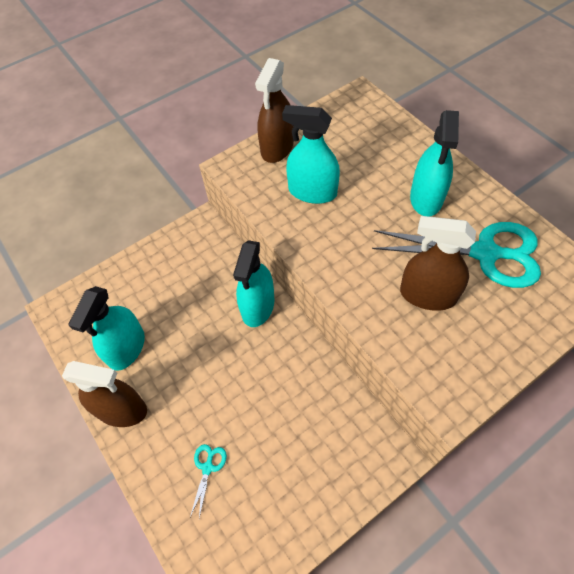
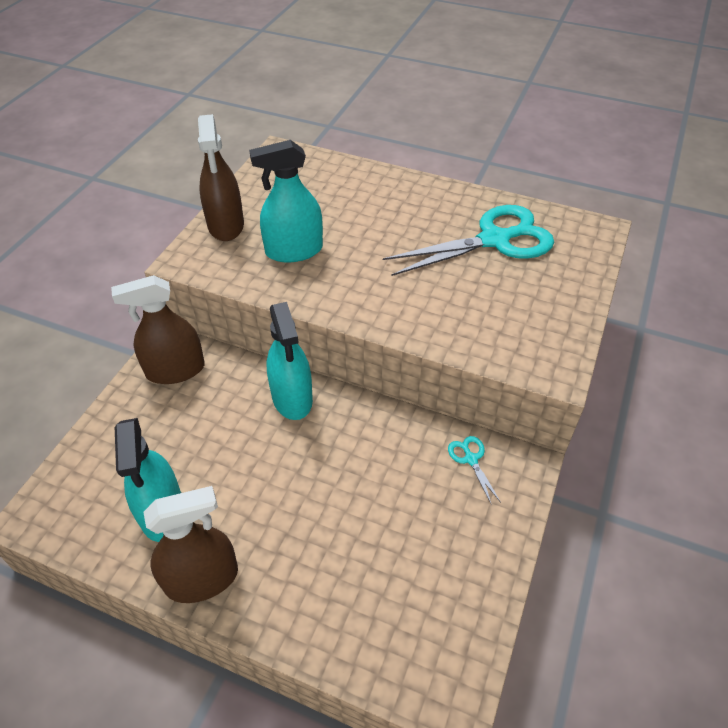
camera: 35 degrees left, 10 degrees down
turquoise scissors [190,444,227,518] -> turquoise scissors moved to [448,436,501,505]
brown spray bottle [400,216,476,311] -> brown spray bottle moved to [111,275,205,384]
turquoise spray bottle [410,110,459,217] -> none

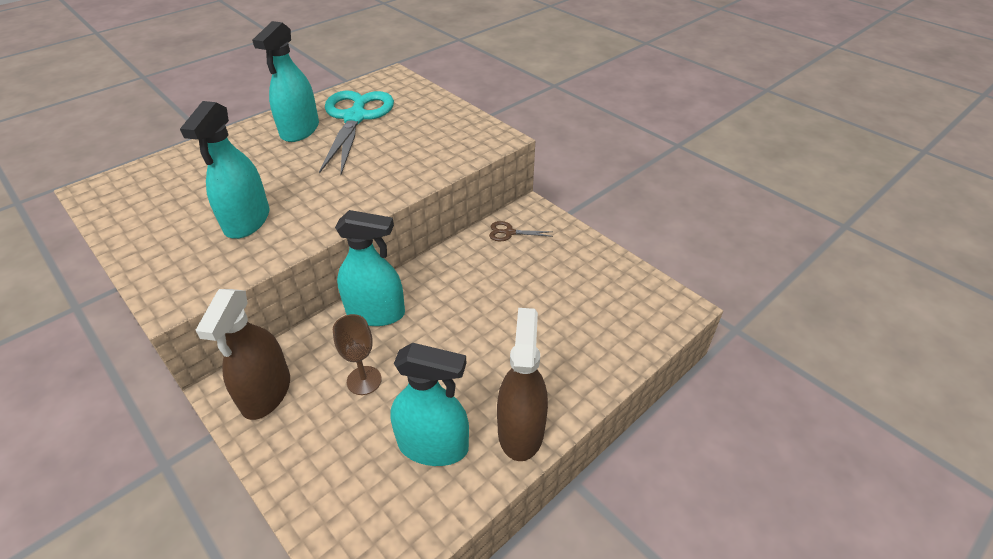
camera: 65 degrees left, 5 degrees down
brown spray bottle [198,114,244,241] -> none
turquoise scissors [448,436,501,505] -> brown scissors [489,221,553,241]
none -> turquoise spray bottle [252,21,319,142]
none -> brown goblet [333,314,382,395]

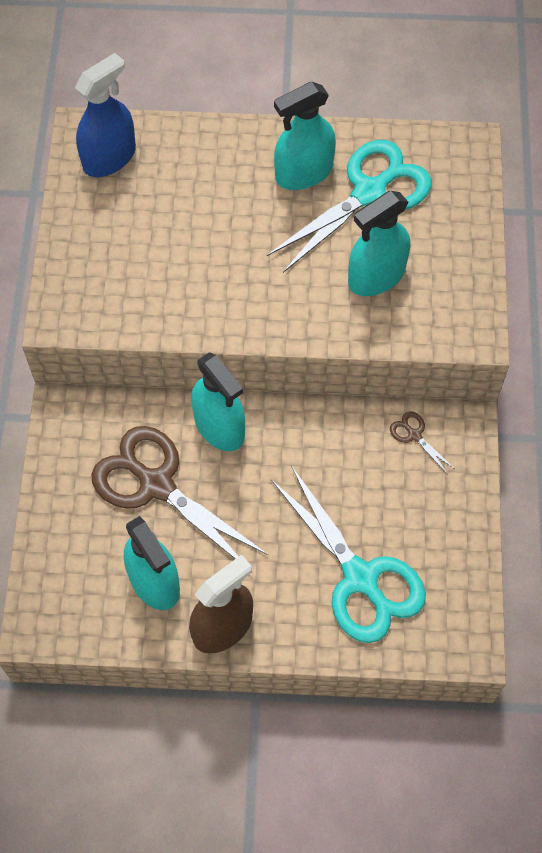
camera: 45 degrees right, 20 degrees up
turquoise spray bottle [180,101,270,239] -> turquoise spray bottle moved to [348,191,410,296]
brown spray bottle [196,289,290,420] -> none
brown goblet [333,314,382,395] -> brown scissors [91,426,268,572]
none -> blue spray bottle [75,53,136,177]
none -> turquoise scissors [271,466,426,643]

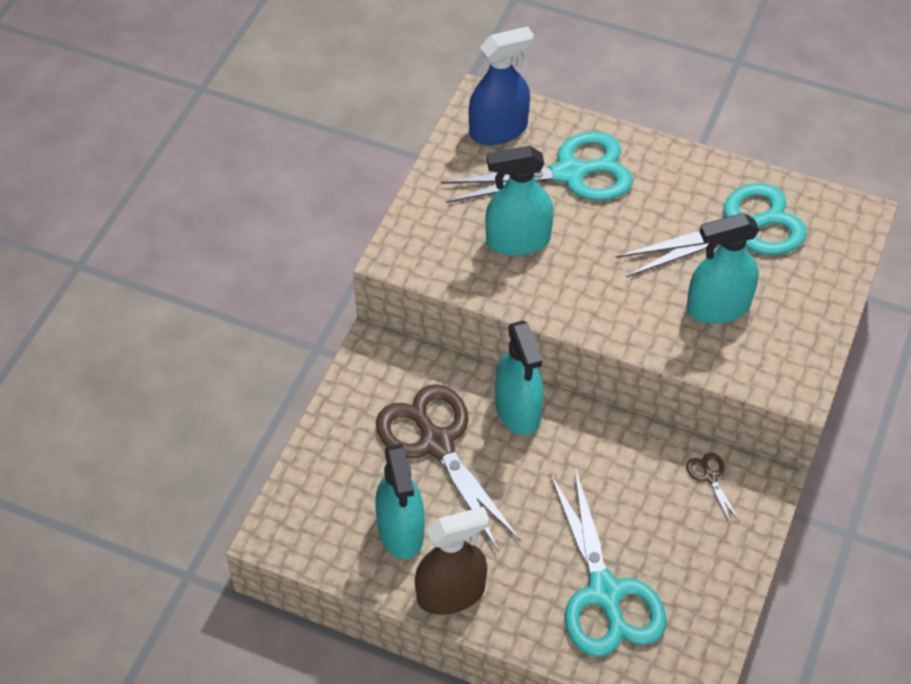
camera: 20 degrees right, 10 degrees down
turquoise spray bottle [274,82,336,190] -> turquoise spray bottle moved to [485,146,554,256]
none -> turquoise scissors [441,131,633,203]

